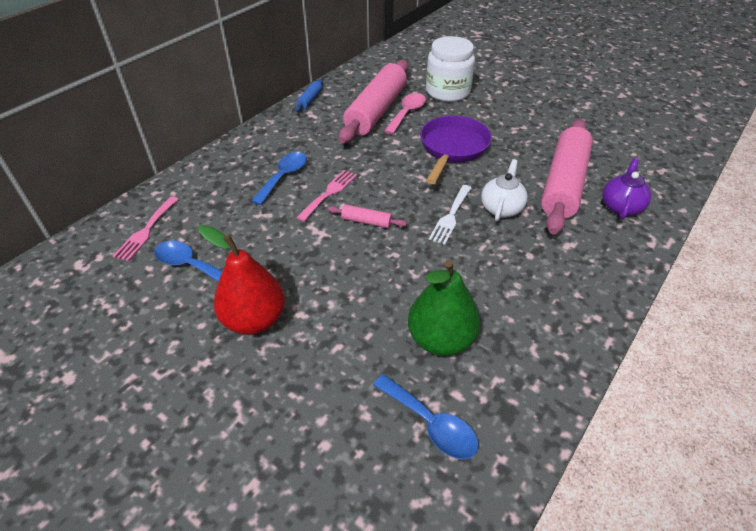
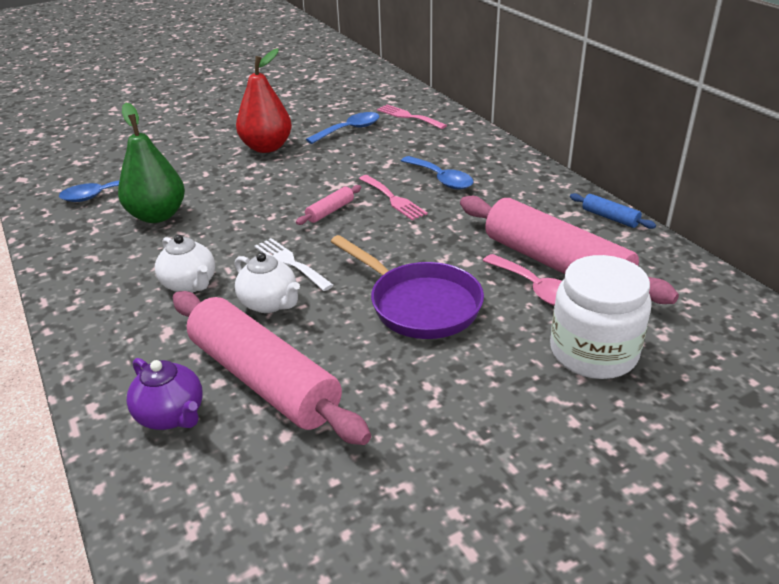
camera: 115 degrees right, 10 degrees down
none -> white teapot [155,235,215,293]

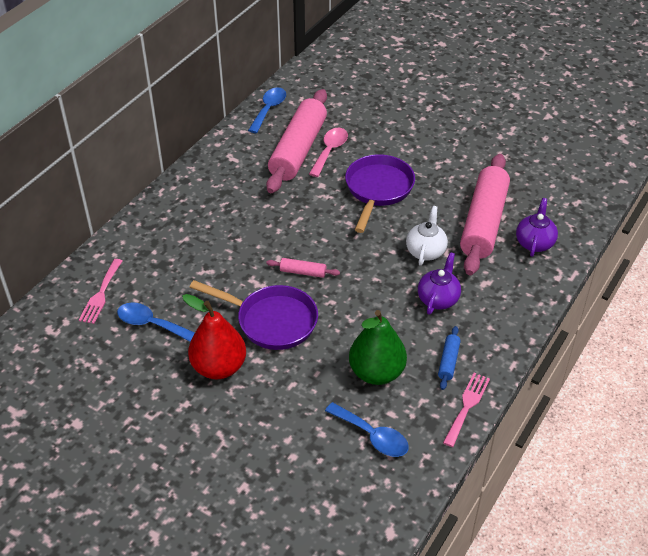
camera: 120 degrees left, 10 degrees up
white teapot [155,235,215,293] -> purple teapot [418,252,461,315]
white fork [254,238,334,291] -> none
pink fork [359,175,428,220] -> pink fork moved to [443,373,490,447]
blue spoon [401,156,474,190] -> blue spoon moved to [248,87,286,133]
white jar [550,255,652,379] -> none
blue rolling pin [570,193,656,229] -> blue rolling pin moved to [438,326,461,390]
none -> purple pan [190,280,318,350]

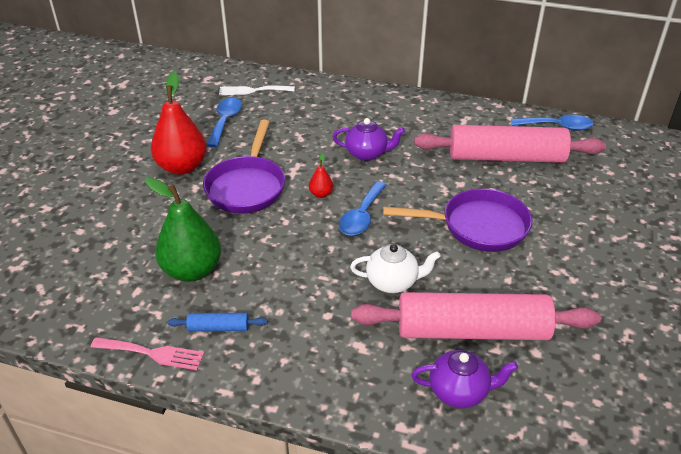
camera: 75 degrees right, 5 degrees down
pink fork [79,259,122,324] -> white fork [219,86,295,95]
pink rolling pin [266,258,340,278] -> red pear [309,153,333,198]
pink spoon [309,128,348,177] -> none
blue spoon [325,402,409,457] -> blue spoon moved to [339,181,386,236]
purple teapot [418,252,461,315] -> purple teapot moved to [333,118,405,161]

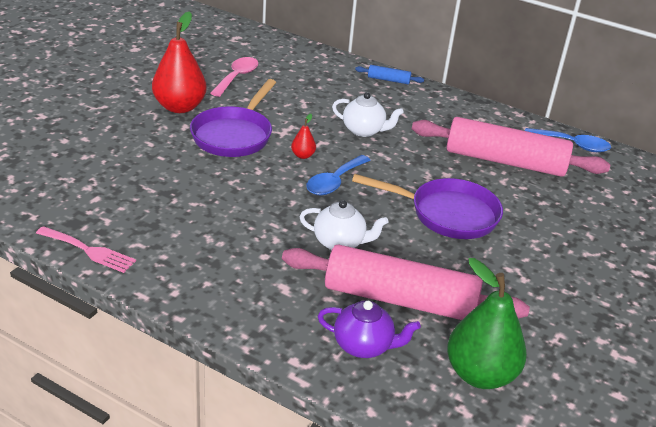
camera: 10 degrees right, 5 degrees down
green pear [145,177,221,282] -> green pear moved to [447,258,527,389]
blue rolling pin [168,313,267,331] -> blue rolling pin moved to [355,65,424,84]
blue spoon [207,98,242,147] -> pink spoon [210,57,259,97]
white fork [219,86,295,95] -> none
purple teapot [333,118,405,161] -> white teapot [332,92,404,137]

